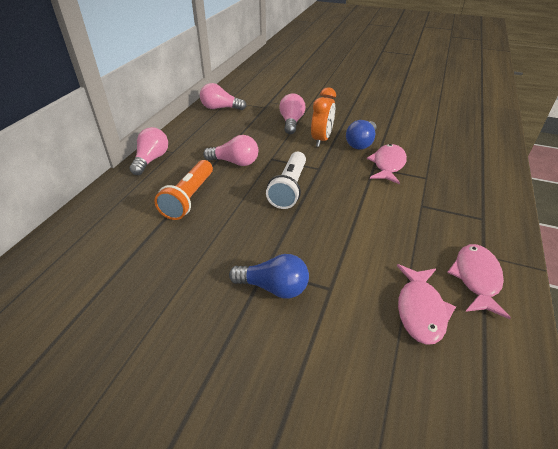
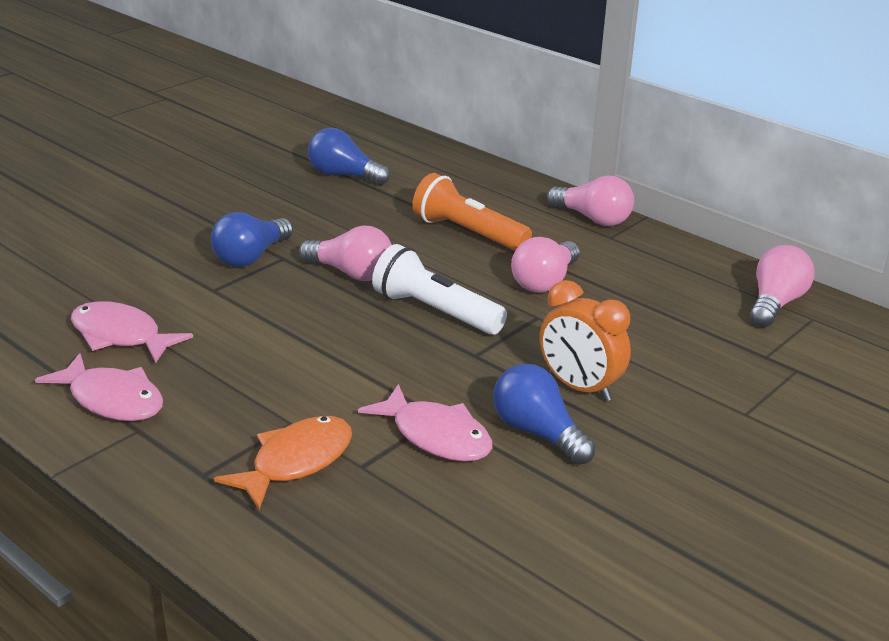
camera: 110 degrees right, 10 degrees down
pink light bulb [279,93,305,134] -> pink light bulb moved to [299,226,392,281]
none -> orange fish [214,416,352,510]
none -> blue light bulb [308,128,390,185]

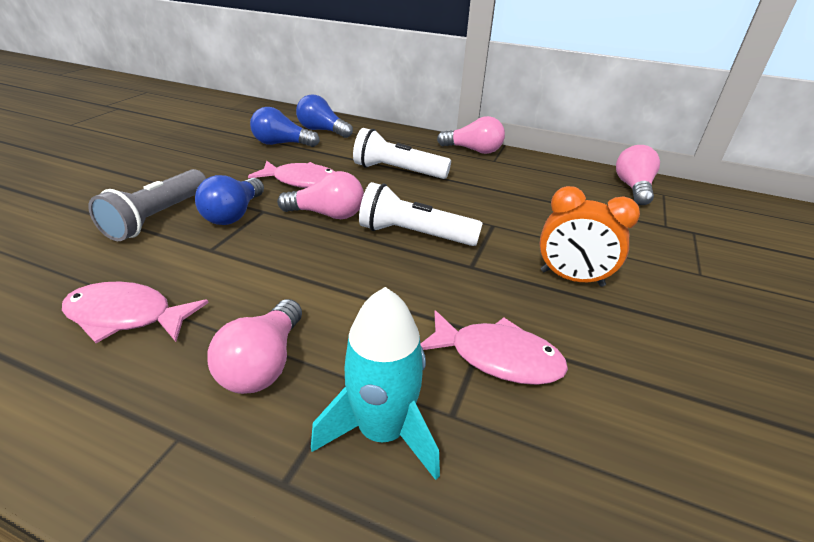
camera: 20 degrees left, 5 degrees up
pink fish [35,353,163,421] -> pink fish moved to [248,160,336,188]
orange fish [214,416,352,510] -> turquoise rocket [311,287,440,480]
orange flashlight [412,173,532,251] -> white flashlight [353,128,451,179]
blue light bulb [493,364,596,465] -> blue light bulb moved to [296,94,353,138]
pink light bulb [511,237,580,293] -> pink light bulb moved to [207,299,302,394]
none -> grey flashlight [88,169,206,241]

